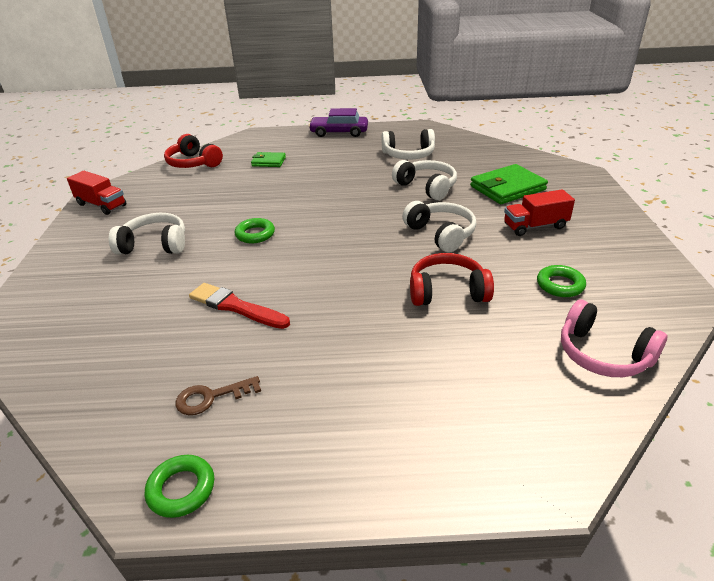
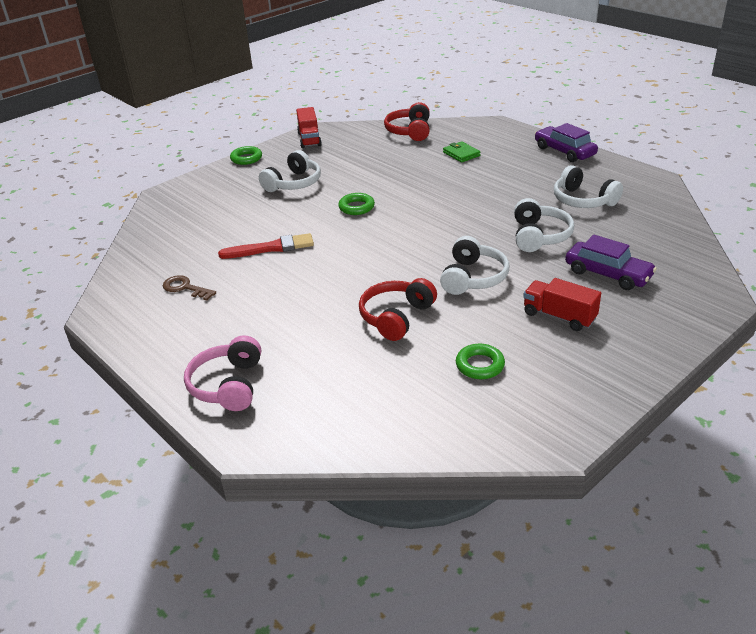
camera: 50 degrees right, 0 degrees up
white headphones [109,213,185,255] -> white headphones turned 75 degrees clockwise [259,150,321,192]
green ring [145,455,214,518] -> green ring moved to [230,146,262,165]
red brush [189,283,290,329] -> red brush turned 90 degrees clockwise [218,233,314,259]
red headphones [410,253,494,306] -> red headphones turned 105 degrees counterclockwise [359,278,437,341]
green wallet [470,164,548,204] -> purple car [565,234,657,290]
pink headphones [561,300,667,377] -> pink headphones moved to [184,335,261,411]

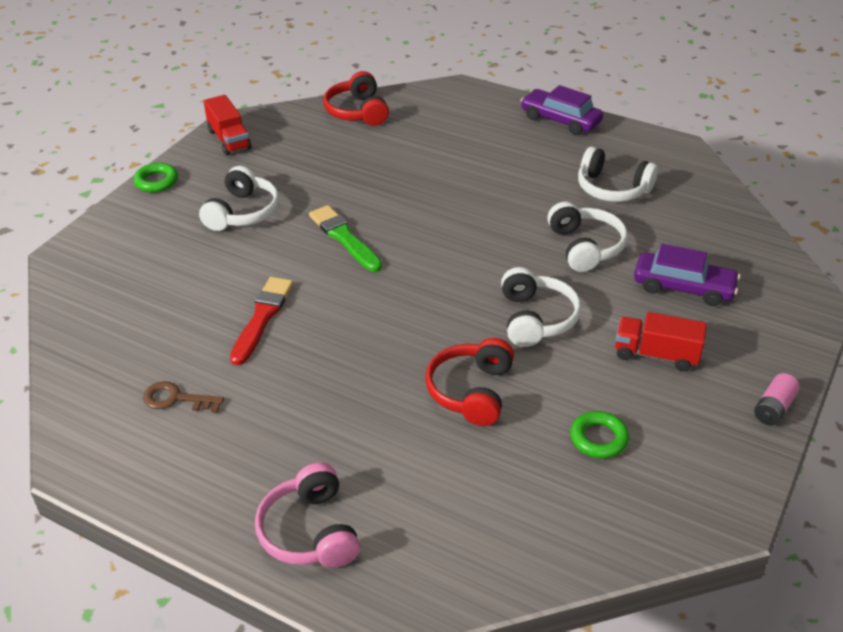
camera: 20 degrees left, 5 degrees up
red brush [218,233,314,259] -> red brush turned 45 degrees counterclockwise [230,277,293,365]
green ring [338,193,375,215] -> green brush [309,205,382,272]
green wallet [443,141,481,163] -> none
none -> pink battery [754,373,800,425]

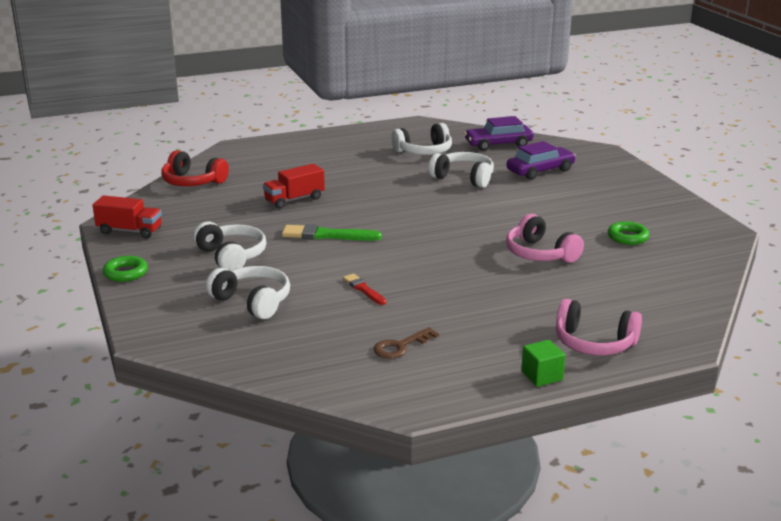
camera: 50 degrees left, 15 degrees down
red brush [230,277,293,365] -> red brush [343,274,386,305], size x0.60
red headphones [425,338,514,426] -> pink headphones [506,214,584,263]
white headphones [501,267,581,347] -> white headphones moved to [206,266,290,319]
purple car [521,85,603,135] -> purple car moved to [464,116,534,151]
red truck [615,312,707,371] -> red truck moved to [263,164,325,209]
pink battery [754,373,800,425] -> none
none -> green cube [521,340,565,387]

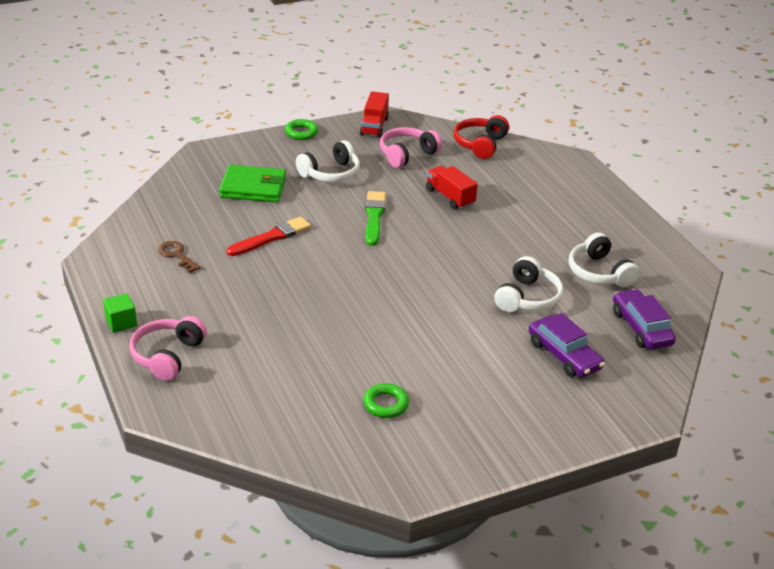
camera: 85 degrees right, 10 degrees up
white headphones [206,266,290,319] -> green wallet [219,165,286,202]
red brush [343,274,386,305] -> red brush [227,216,311,256], size x1.66
pink headphones [506,214,584,263] -> pink headphones moved to [380,127,442,168]

